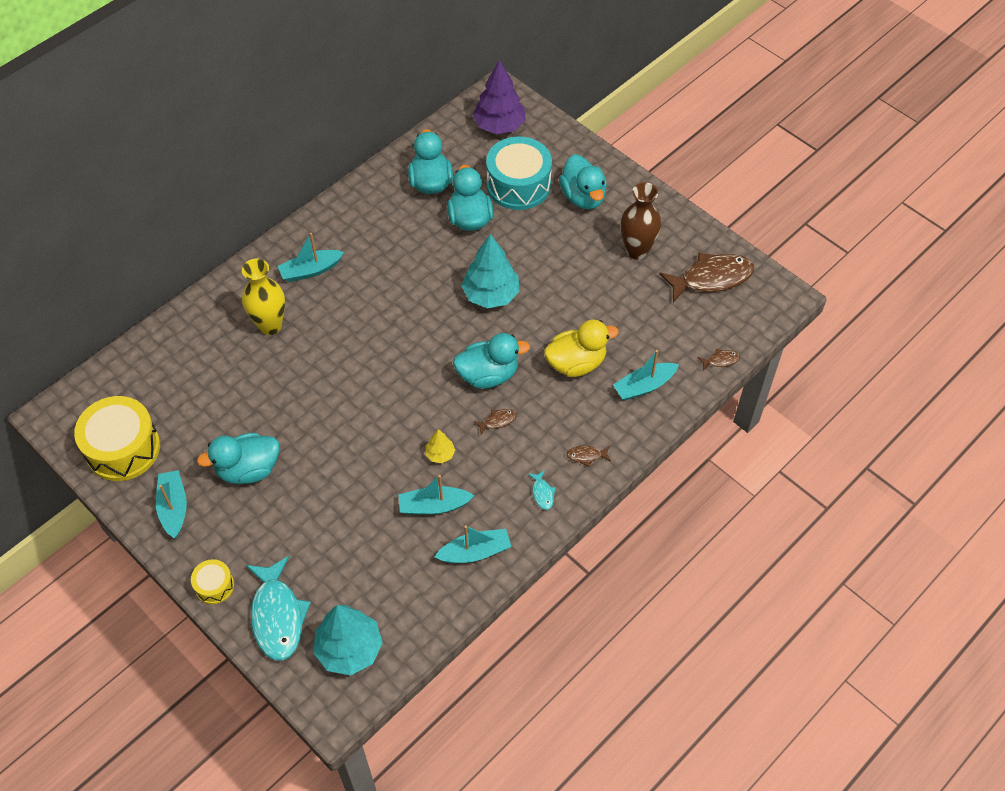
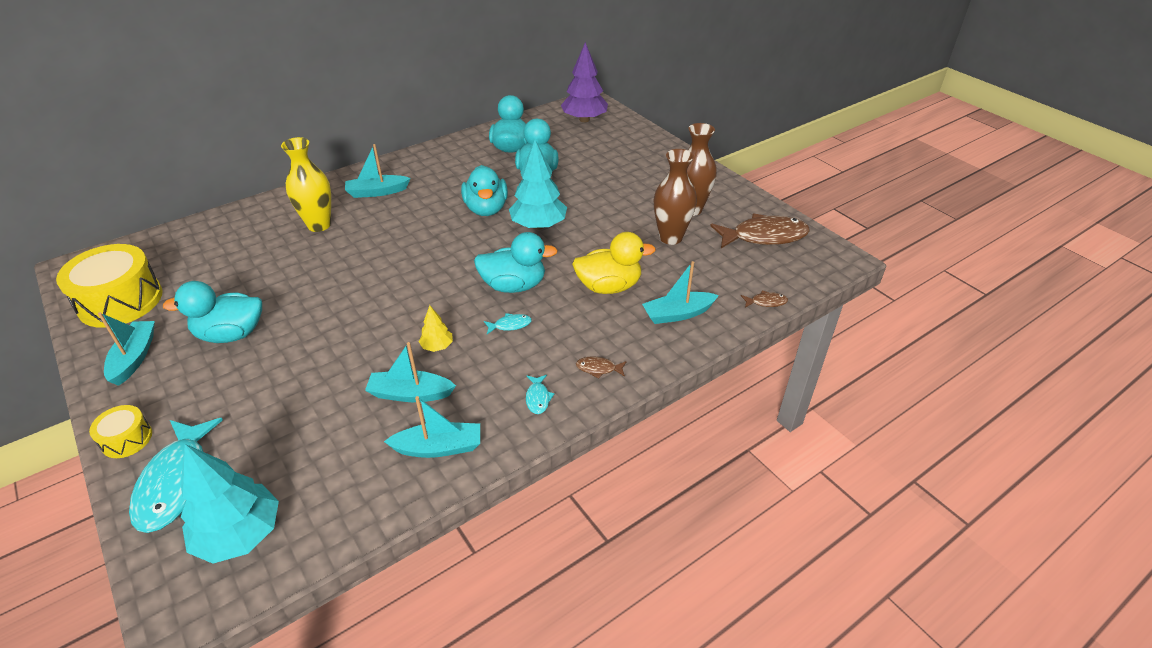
camera: 10 degrees right, 15 degrees down
brown fish [474,409,517,434] -> turquoise fish [484,313,532,334]
turquoise drum [486,136,552,210] -> none
turquoise duck [559,154,607,209] -> turquoise duck moved to [461,165,508,216]
none -> brown vase [654,149,697,245]

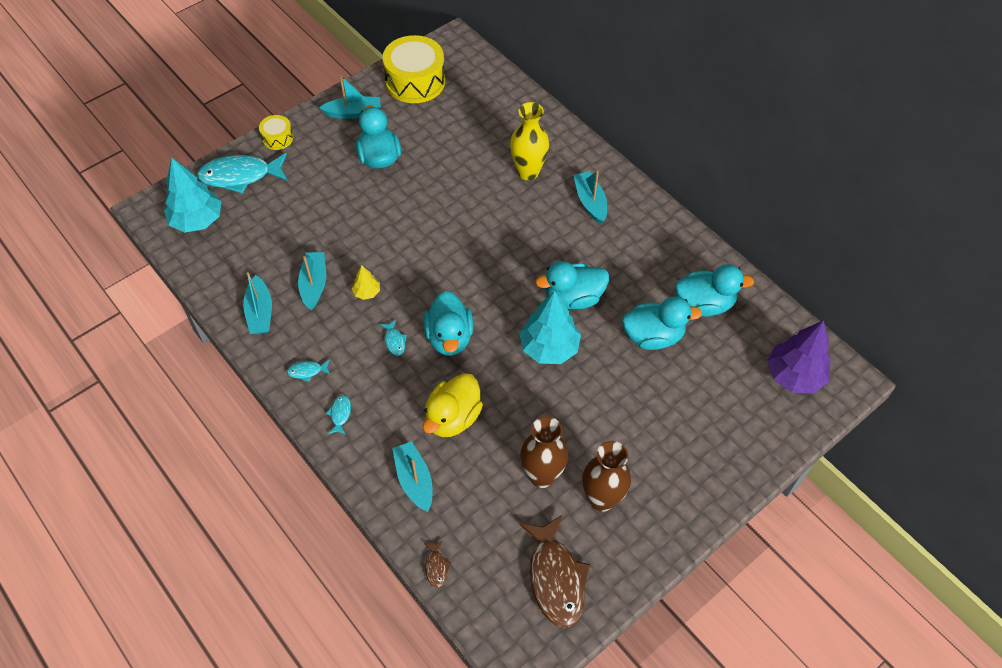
camera: 85 degrees right, 15 degrees up
yellow duck [572,232,656,294] -> yellow duck turned 45 degrees clockwise [423,373,483,437]
brown fish [576,357,627,379] -> turquoise fish [326,395,351,435]

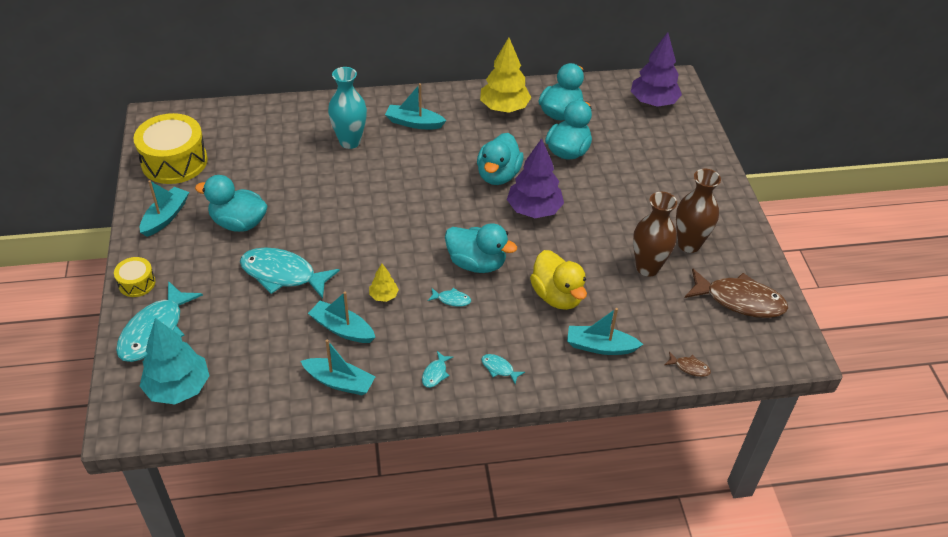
camera: 60 degrees left, 10 degrees down
yellow vase [510,102,549,180] -> turquoise vase [328,67,367,149]
turquoise tree [520,291,581,364] -> purple tree [507,138,564,218]
none -> turquoise fish [240,247,340,299]
none -> yellow tree [480,38,531,113]

